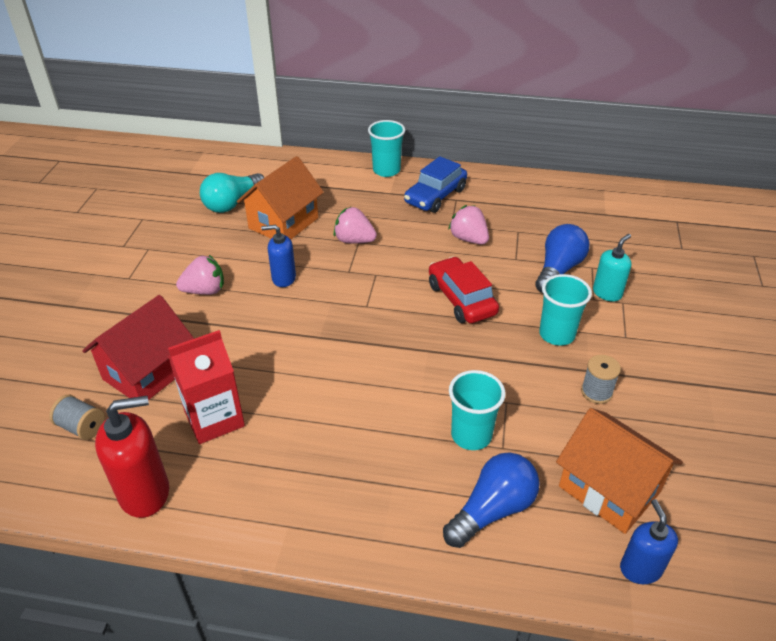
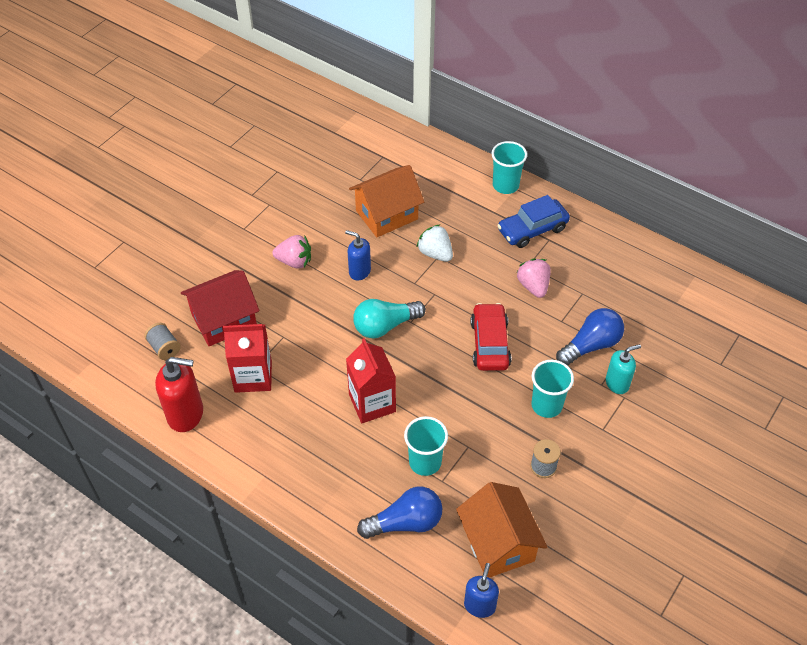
camera: 25 degrees right, 10 degrees up
turquoise light bulb [200,173,265,213] -> turquoise light bulb moved to [353,299,426,339]
pink strawberry [334,207,377,243] -> white strawberry [417,224,453,262]
none -> red carton [346,338,396,423]

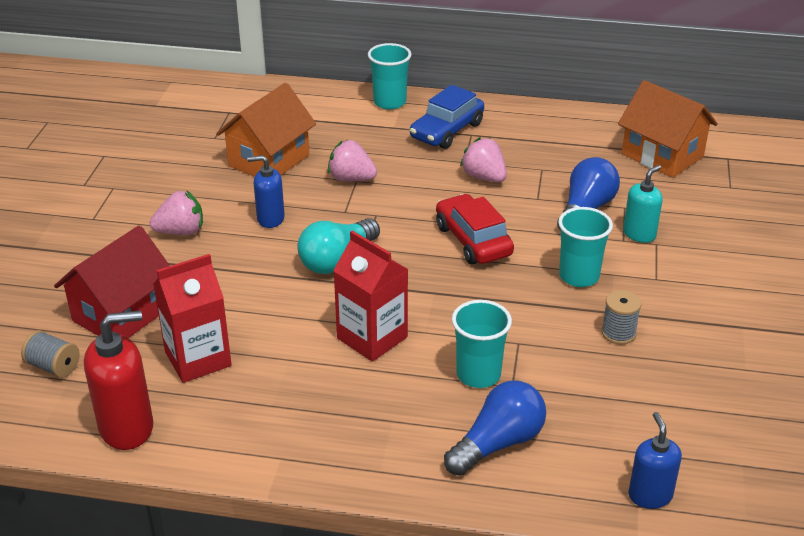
camera: 25 degrees left, 15 degrees down
white strawberry [417,224,453,262] -> pink strawberry [328,140,377,182]
orange house [456,482,547,578] -> orange house moved to [618,80,718,178]

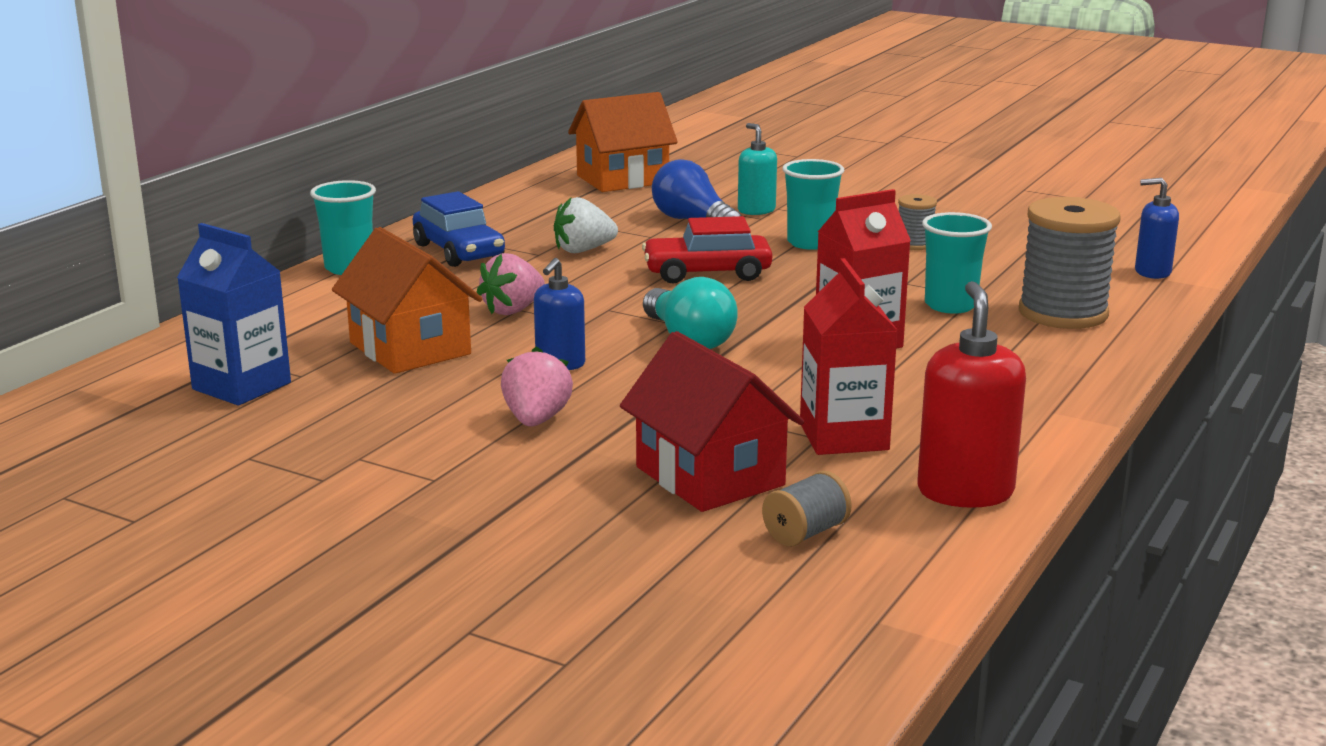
camera: 70 degrees left, 15 degrees down
blue light bulb [444,380,546,476] -> grey spool [1019,197,1121,329]
pink strawberry [460,137,507,182] -> white strawberry [554,197,618,253]
none -> blue carton [177,223,291,405]

